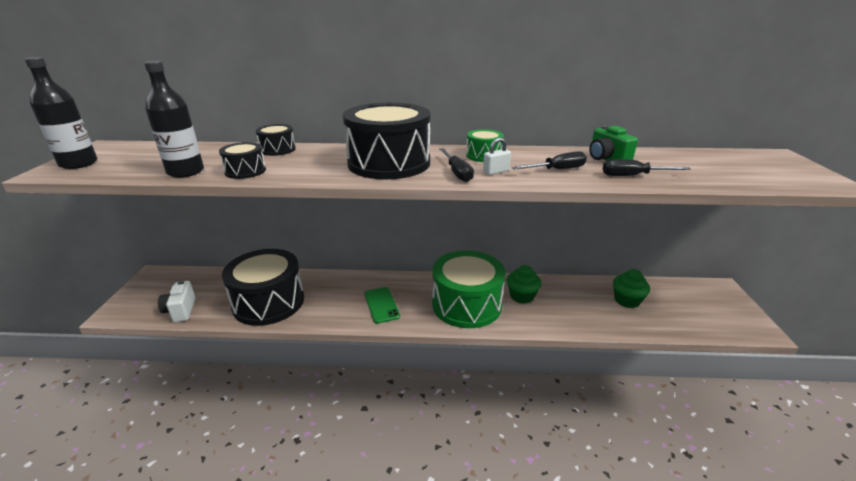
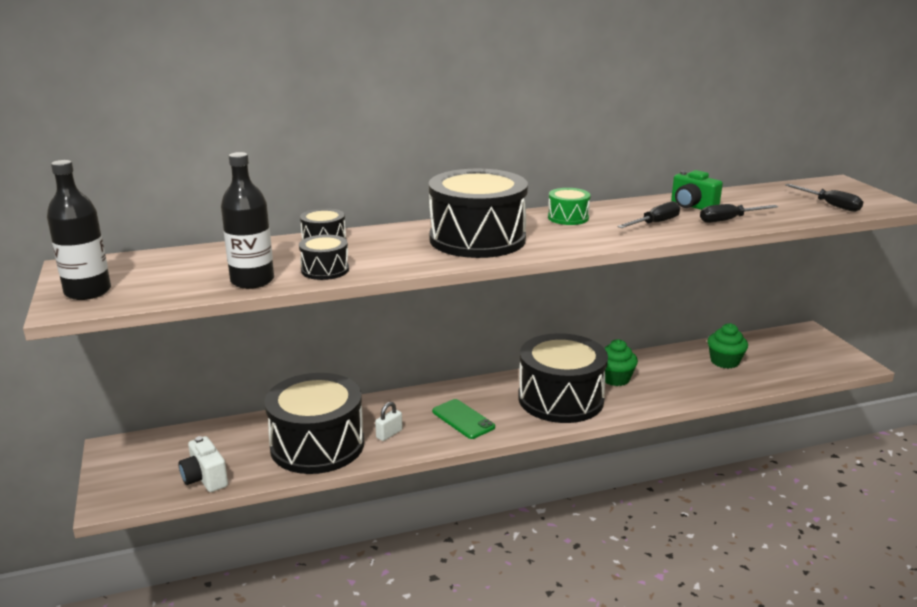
camera: 20 degrees left, 5 degrees down
green drum [432,251,506,328] -> black drum [518,333,608,423]
black screwdriver [439,148,474,182] -> black screwdriver moved to [785,184,863,212]
white padlock [483,138,511,175] -> white padlock moved to [375,402,403,441]

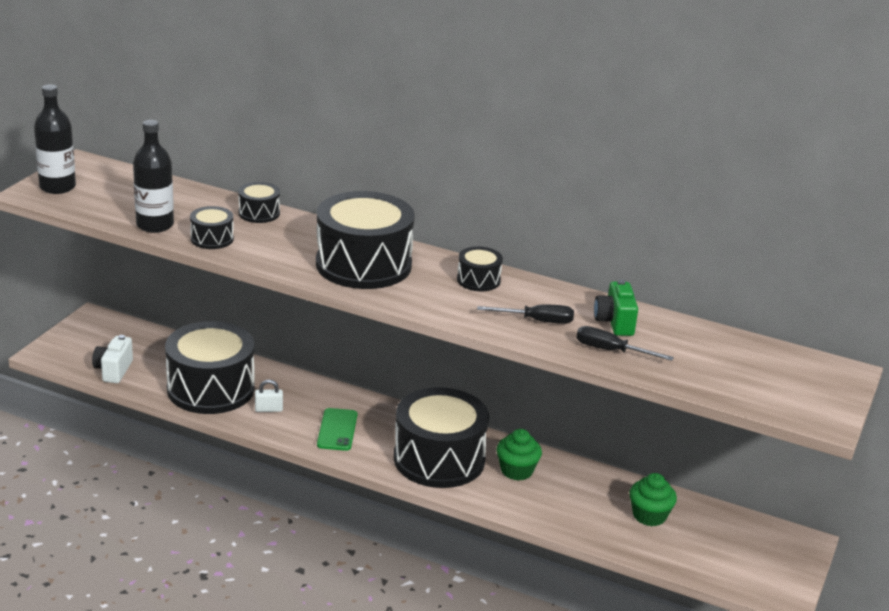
camera: 40 degrees right, 5 degrees up
green drum [548,188,591,225] -> black drum [457,246,503,291]
black screwdriver [785,184,863,212] -> none

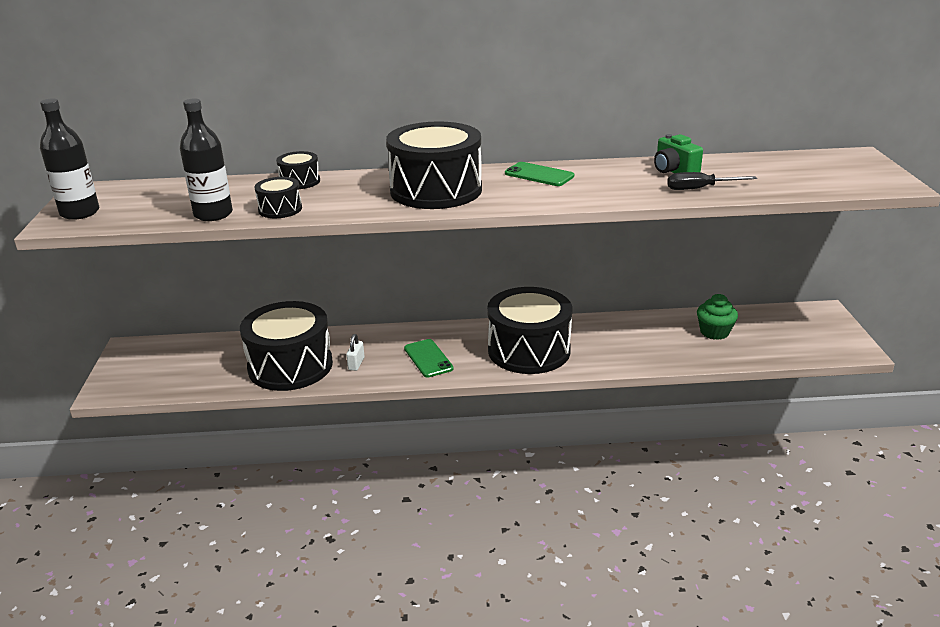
camera: 25 degrees left, 0 degrees up
white camera [92,335,133,383] -> none
white padlock [255,380,283,412] -> white padlock turned 45 degrees counterclockwise [346,334,364,371]
black drum [457,246,503,291] -> green phone [505,162,574,186]
black screwdriver [477,304,574,324] -> none
green cupcake [496,429,542,481] -> none

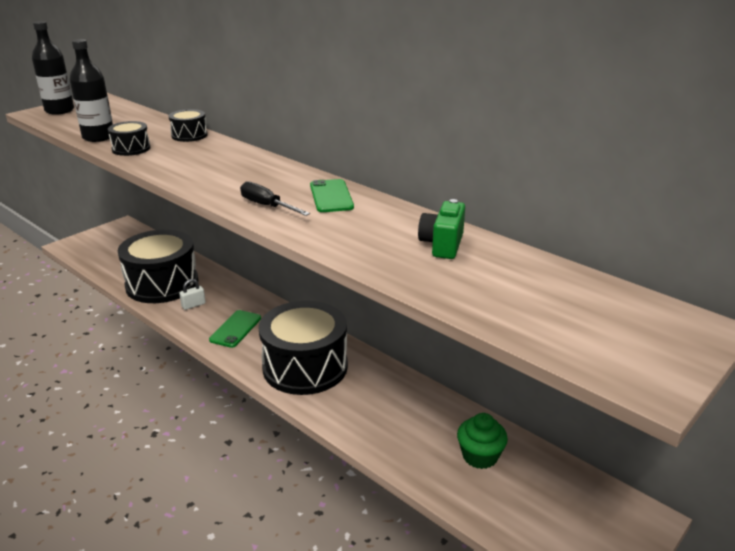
camera: 45 degrees right, 0 degrees up
black drum [386,121,482,209] -> none
black screwdriver [667,172,757,190] -> black screwdriver moved to [240,181,310,216]

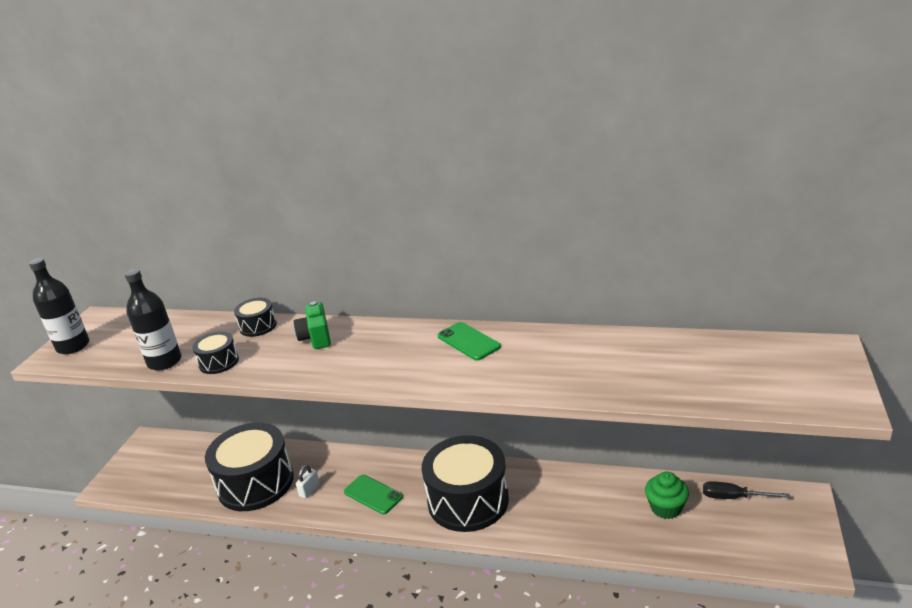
camera: 25 degrees left, 0 degrees up
green phone [209,310,261,348] -> green phone turned 45 degrees counterclockwise [344,475,403,514]
black screwdriver [240,181,310,216] -> black screwdriver moved to [703,481,790,499]
green camera [418,199,465,259] -> green camera moved to [294,302,331,349]

